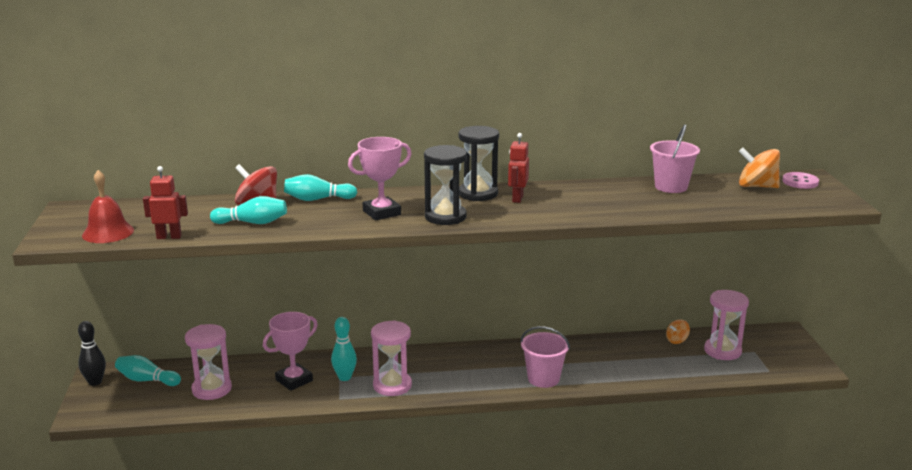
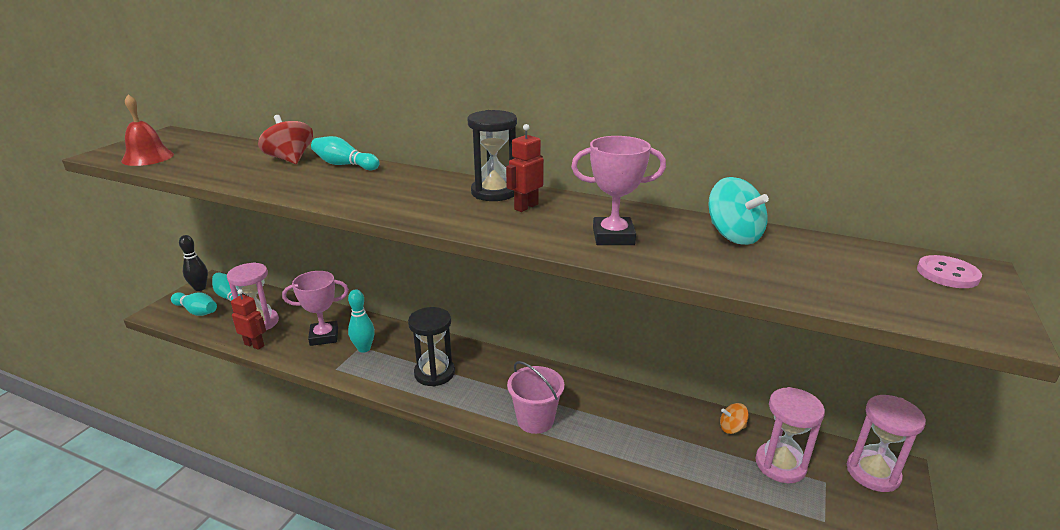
camera: 30 degrees right, 5 degrees up
red robot [143,166,188,239] -> red robot moved to [231,289,266,350]
turquoise bowling pin [210,196,287,224] -> turquoise bowling pin moved to [171,292,217,316]
pink trophy [348,137,412,220] -> pink trophy moved to [571,136,666,245]
pink hourglass [371,320,412,396] -> pink hourglass moved to [847,395,926,492]
black hourglass [424,145,467,225] -> black hourglass moved to [408,307,455,387]
pink bucket [650,124,700,193] -> turquoise spinning top [708,177,769,245]
orange spinning top [739,148,780,188] -> none

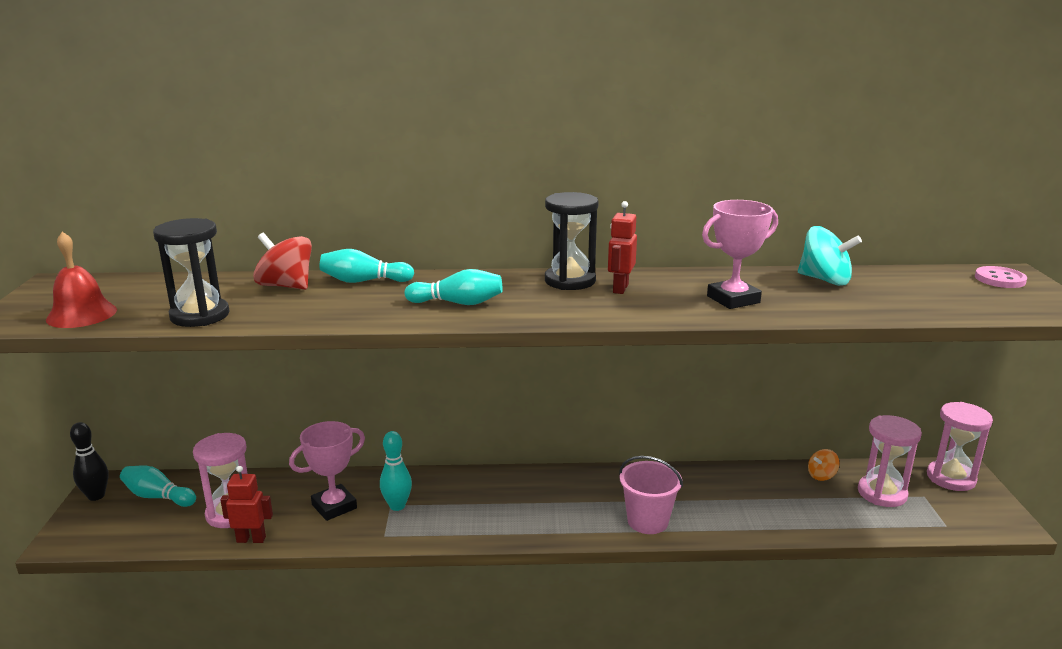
camera: 25 degrees left, 5 degrees down
turquoise bowling pin [171,292,217,316] -> turquoise bowling pin moved to [404,269,502,305]
black hourglass [408,307,455,387] -> black hourglass moved to [153,218,229,327]

